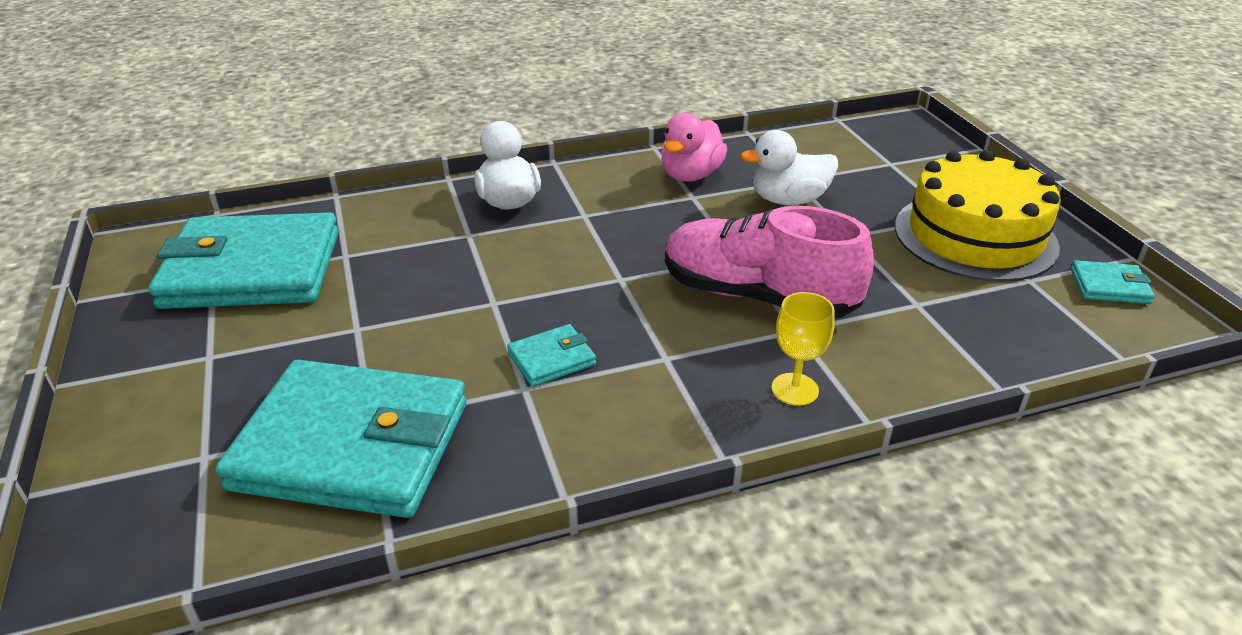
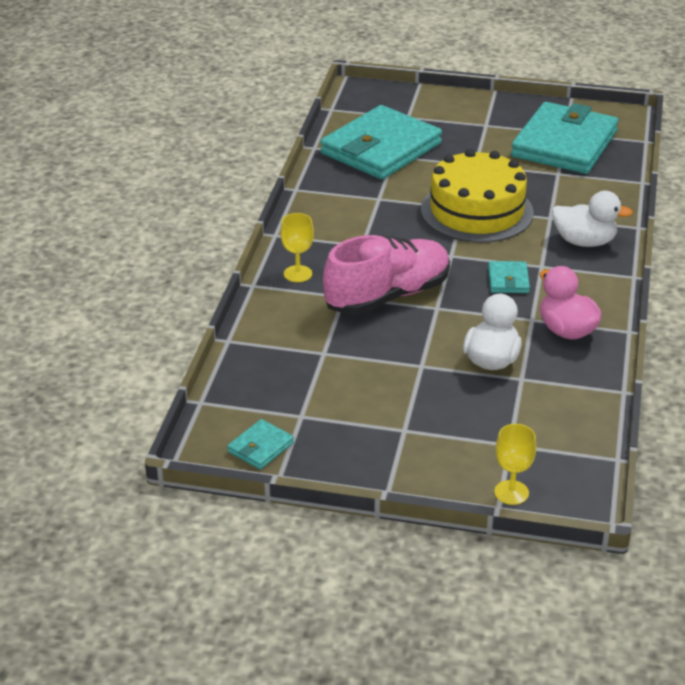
camera: 120 degrees right, 0 degrees up
turquoise wallet [507,324,596,387] -> turquoise wallet moved to [488,261,530,293]
yellow cake [895,150,1061,282] -> yellow cake moved to [421,149,534,243]
none -> yellow goblet [494,424,537,505]

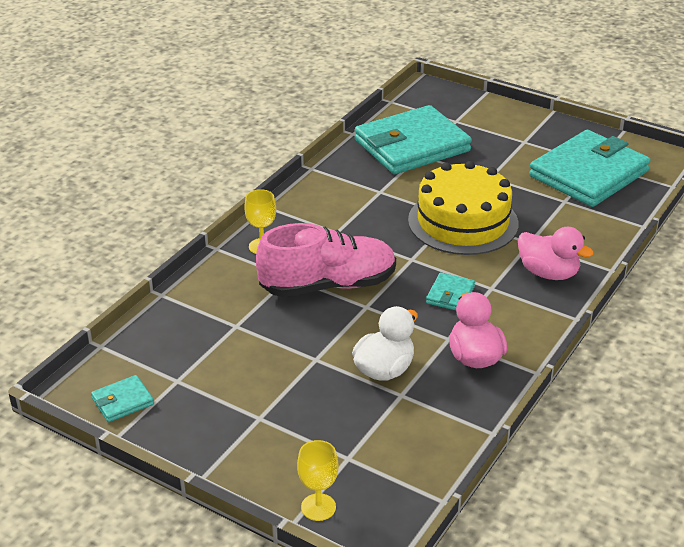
camera: 20 degrees right, 0 degrees up
white duck [552,191,633,247] -> pink duck [518,227,594,280]

